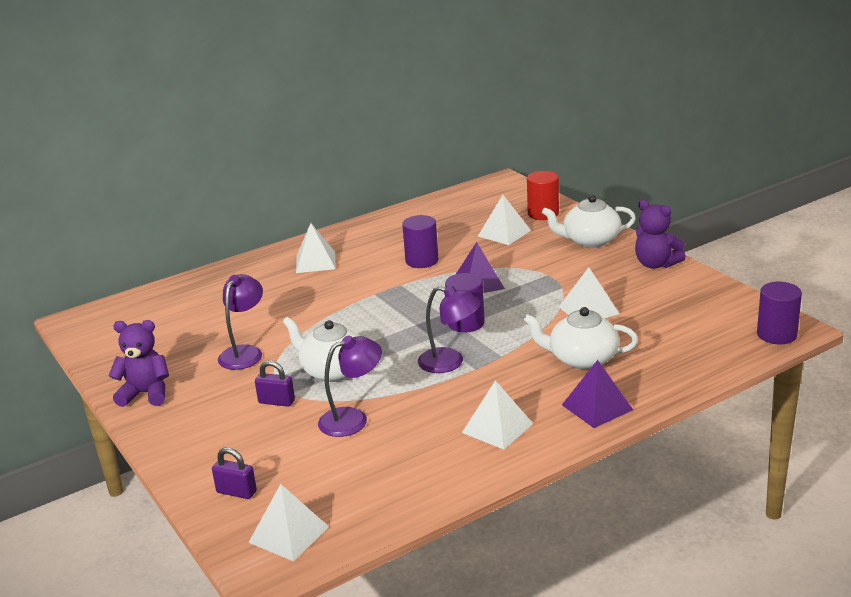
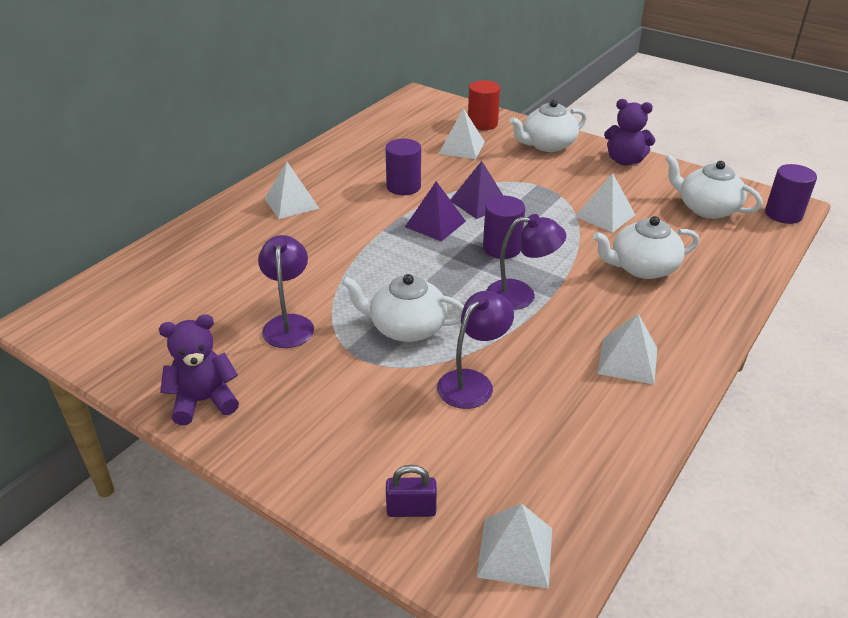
camera: 25 degrees left, 10 degrees up
purple padlock [255,360,295,406] -> none
purple pyramid [562,360,633,428] -> purple pyramid moved to [405,181,466,242]
none -> white teapot [665,154,763,219]

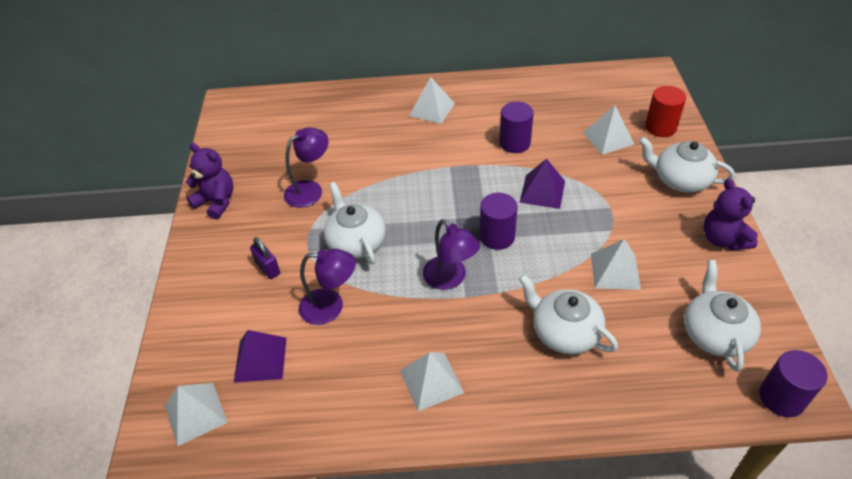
camera: 55 degrees right, 10 degrees up
purple padlock [386,465,437,517] -> purple padlock moved to [250,237,280,279]
purple pyramid [405,181,466,242] -> purple pyramid moved to [234,330,286,383]

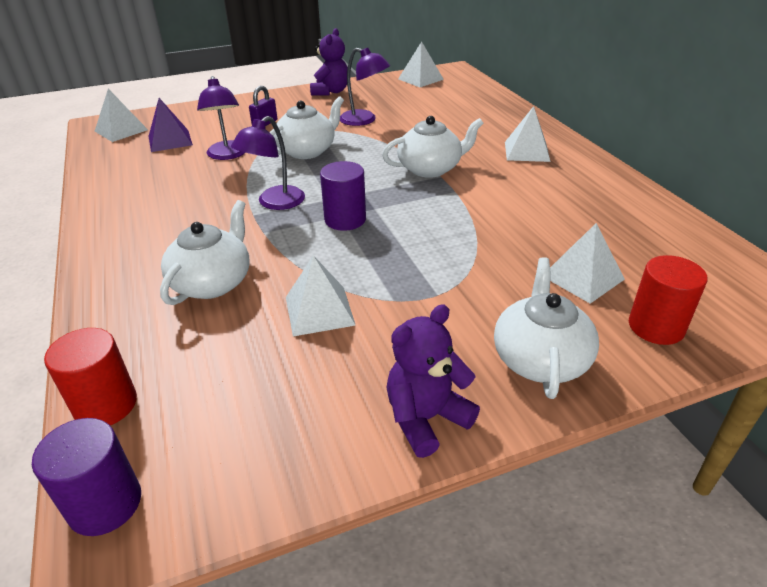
camera: 70 degrees right, 10 degrees down
white pyramid [400,352,464,411] -> white pyramid moved to [398,42,444,87]
purple cylinder [499,102,534,153] -> none
purple pyramid [519,159,565,209] -> none
white teapot [684,260,761,372] -> white teapot moved to [382,116,483,178]
none -> red cylinder [44,328,137,425]

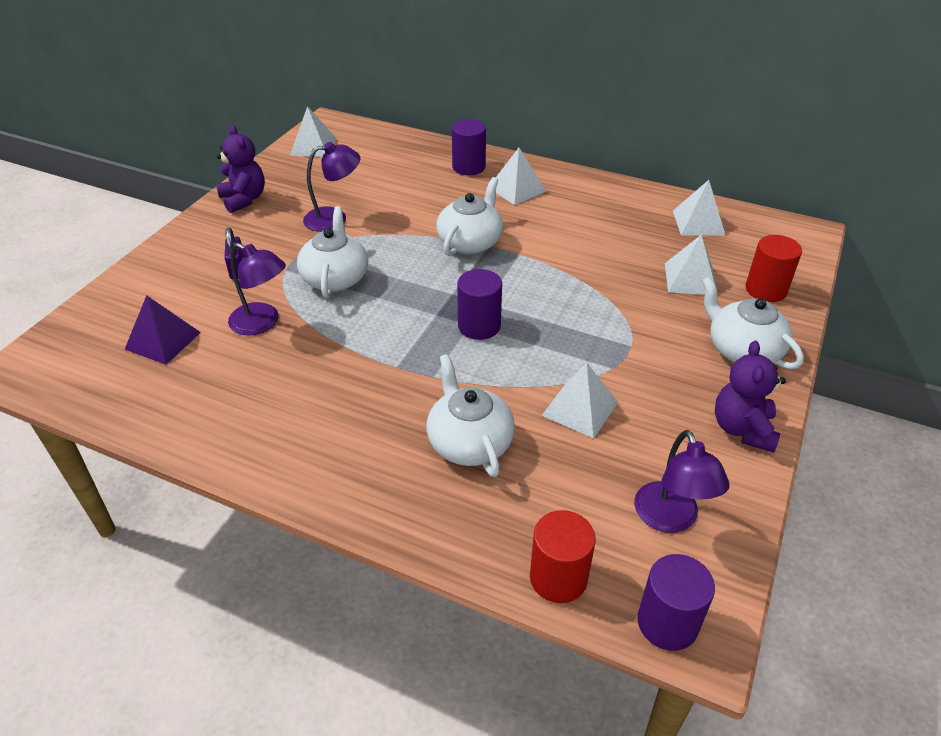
camera: 45 degrees left, 5 degrees up
white pyramid [95,89,148,142] -> white pyramid moved to [673,180,725,236]
purple lamp [231,116,305,210] -> purple lamp moved to [634,430,730,533]
none -> purple cylinder [452,119,486,175]

